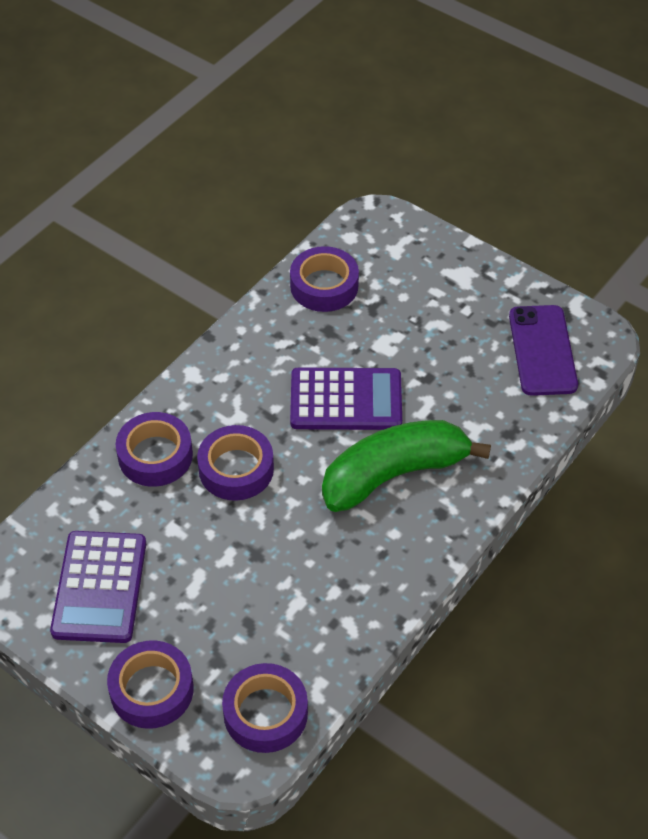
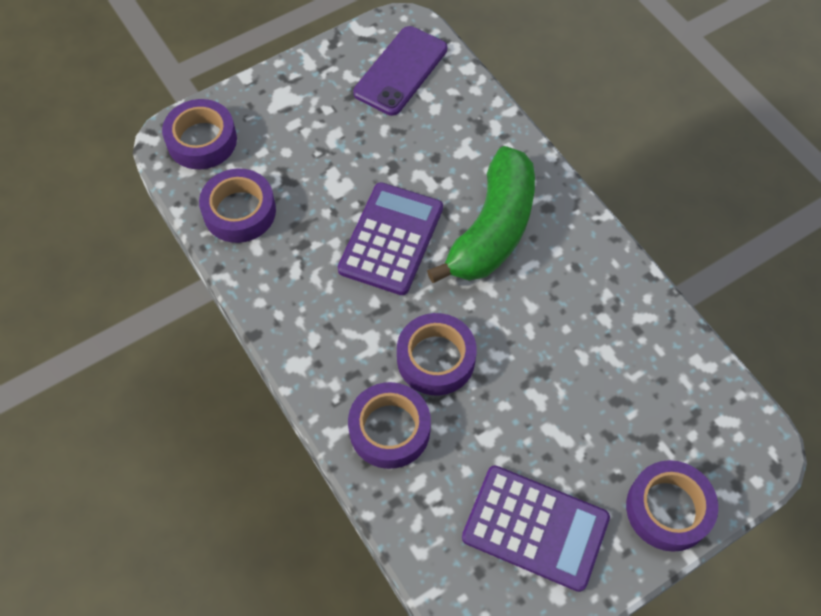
camera: 70 degrees left, 10 degrees up
purple tape [222,663,308,753] -> purple tape moved to [162,99,237,169]
green banana [322,420,491,512] -> green banana turned 150 degrees counterclockwise [427,146,535,283]
purple phone [509,305,578,396] -> purple phone turned 75 degrees counterclockwise [353,26,447,116]

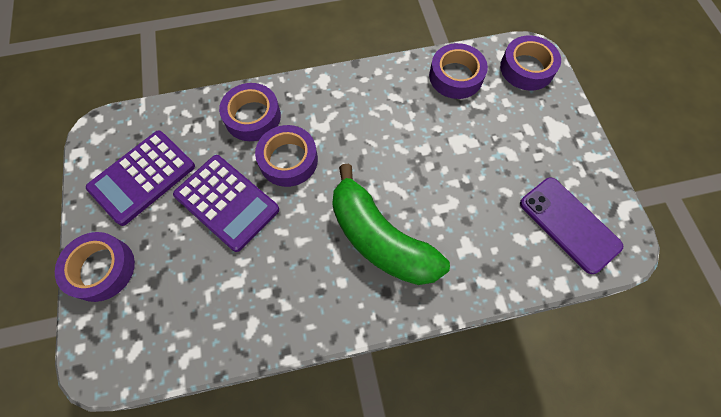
camera: 110 degrees right, 5 degrees up
purple calculator [338,182,443,295] -> purple calculator moved to [173,155,279,252]

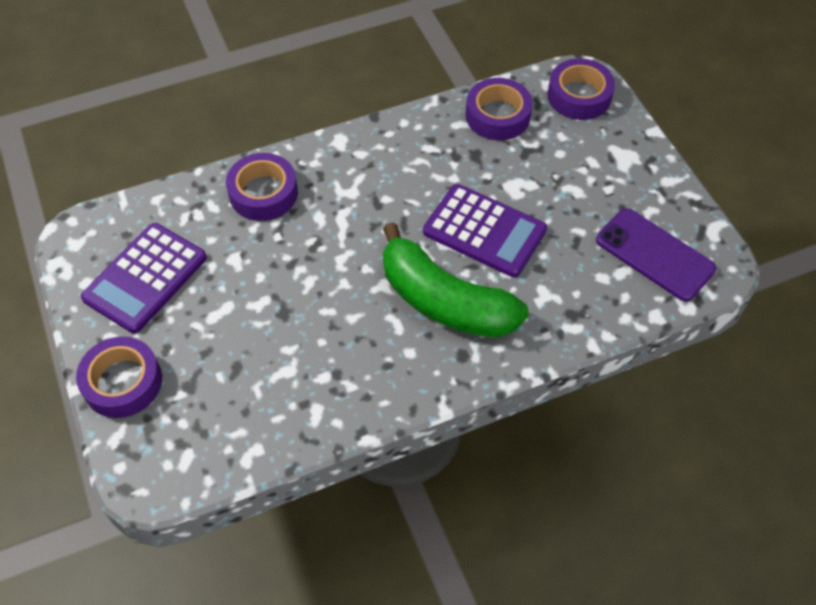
camera: 10 degrees left, 10 degrees down
purple calculator [173,155,279,252] -> purple calculator moved to [423,184,547,277]
purple tape [255,125,318,187] -> none

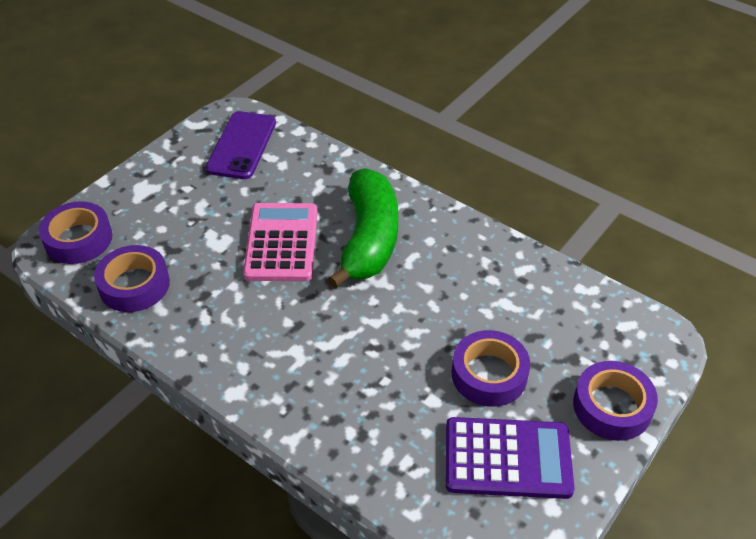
camera: 120 degrees left, 10 degrees down
purple tape [226,153,298,221] -> purple tape moved to [452,330,530,407]
purple calculator [423,184,547,277] -> pink calculator [243,203,317,281]

